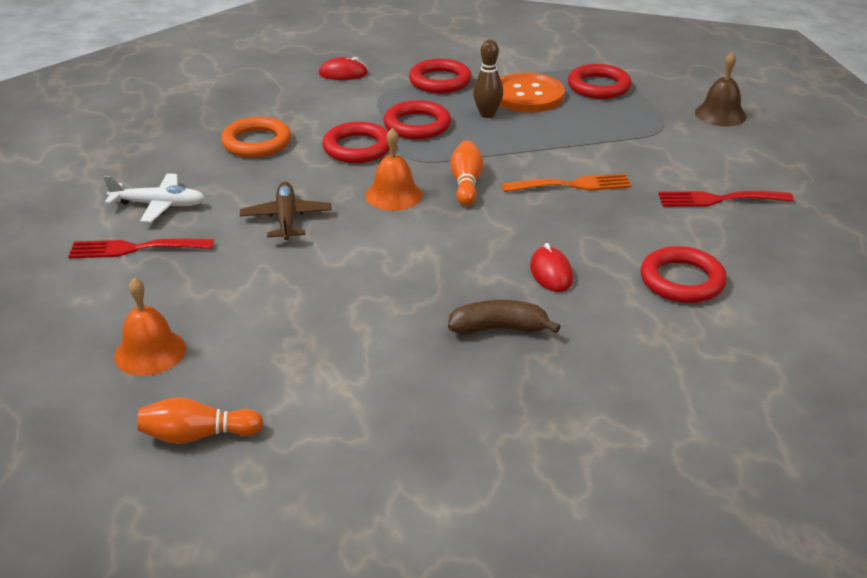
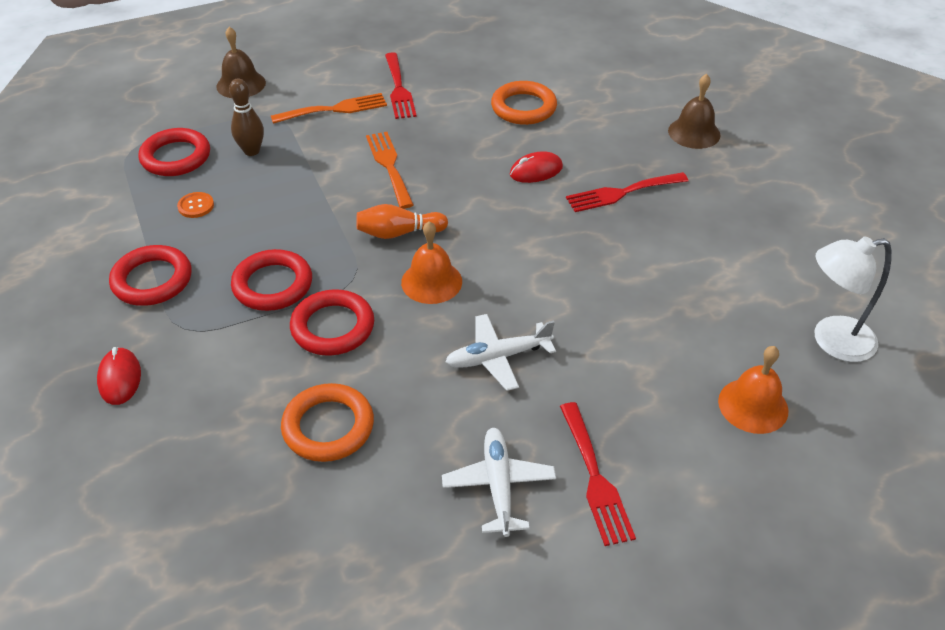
camera: 100 degrees left, 10 degrees up
orange bowling pin [138,397,264,444] -> white lamp [814,236,892,362]
brown plane [240,182,332,240] -> white plane [445,314,556,391]
brown banana [448,300,561,335] -> red fork [566,172,688,212]
brown bowling pin [473,40,503,118] -> brown bowling pin moved to [229,78,264,156]
orange button [500,72,565,113] -> orange button [177,192,214,218], size x0.42
red ring [641,246,727,303] -> orange ring [491,81,557,125]
none -> orange fork [271,93,387,124]
none -> brown bell [668,74,721,149]

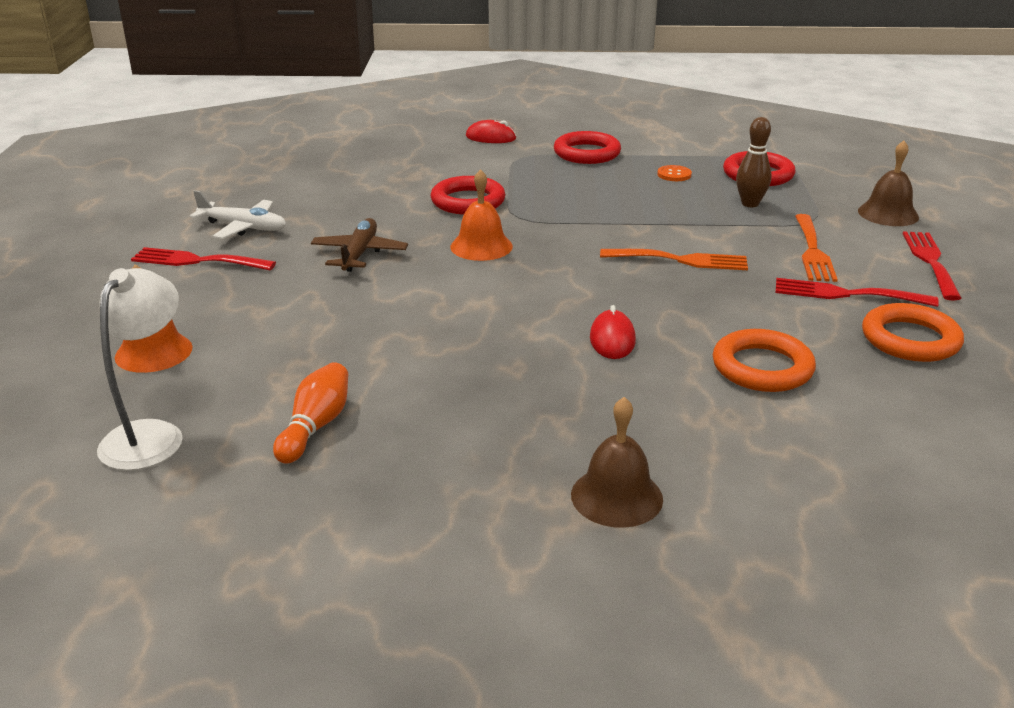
camera: 115 degrees right, 15 degrees down
red ring [231,249,312,311] -> none
orange ring [281,383,374,462] -> orange ring moved to [862,303,964,362]
orange bowling pin [356,204,448,239] -> orange bowling pin moved to [273,362,348,464]
white plane [445,314,556,391] -> brown plane [311,218,408,272]
red fork [566,172,688,212] -> red fork moved to [903,231,962,301]

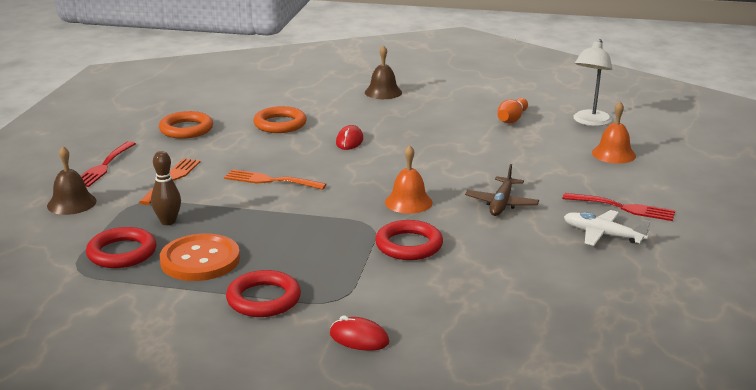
camera: 170 degrees left, 5 degrees down
orange button [657,165,692,181] -> orange button [160,233,240,281], size x2.37
red fork [775,278,939,307] -> none

